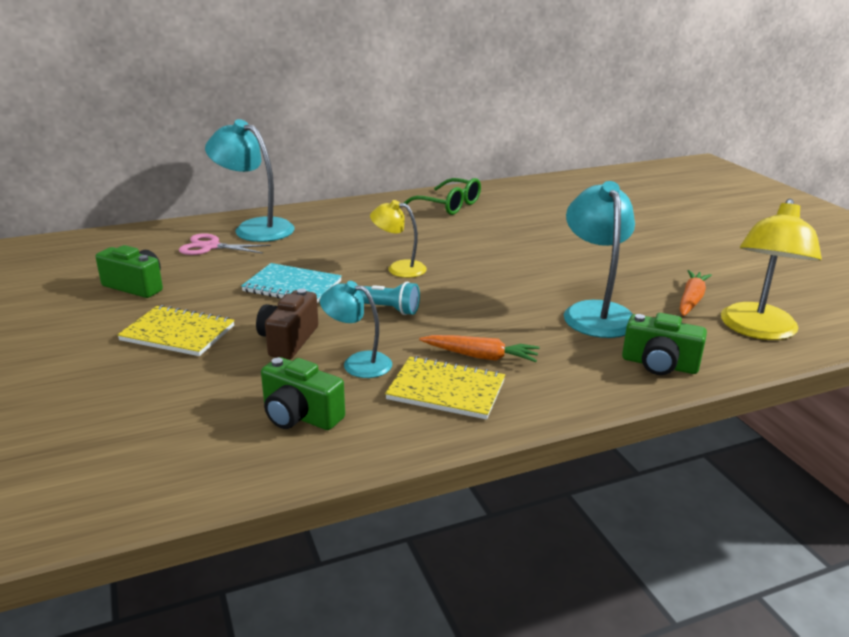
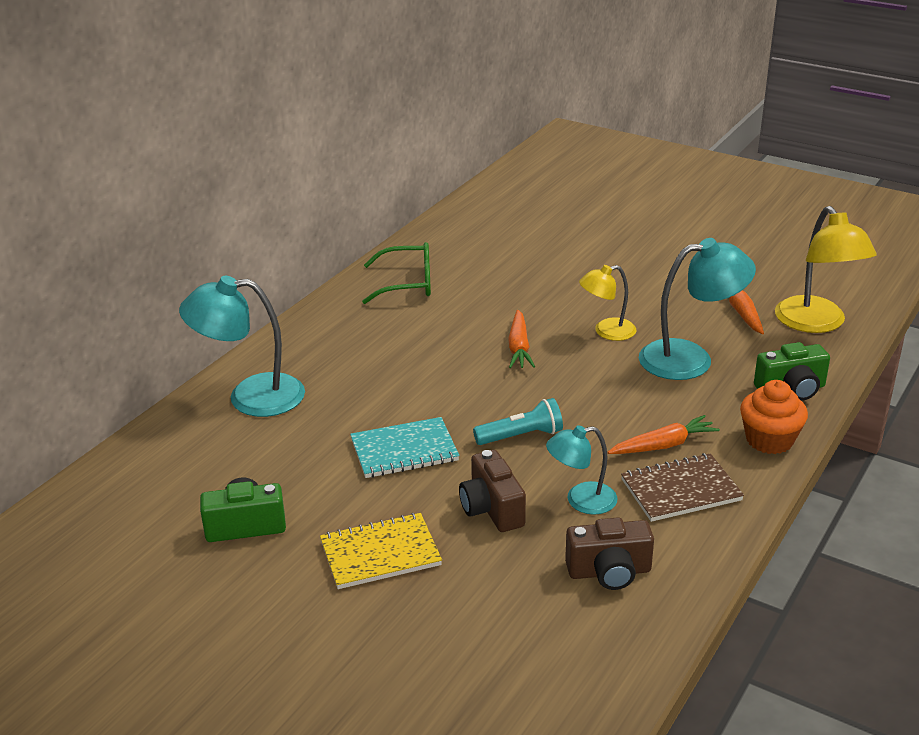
camera: 35 degrees left, 5 degrees up
pink scissors [179,233,271,255] -> none
green camera [261,357,345,430] -> brown camera [565,517,654,590]
yellow lamp [370,200,427,278] -> yellow lamp moved to [579,265,636,341]
yellow notebook [385,356,505,420] -> brown notebook [621,453,744,522]
turquoise lamp [564,181,635,338] -> turquoise lamp turned 120 degrees clockwise [639,238,756,380]
none -> orange carrot [508,310,535,368]
none -> orange cupcake [740,380,808,454]

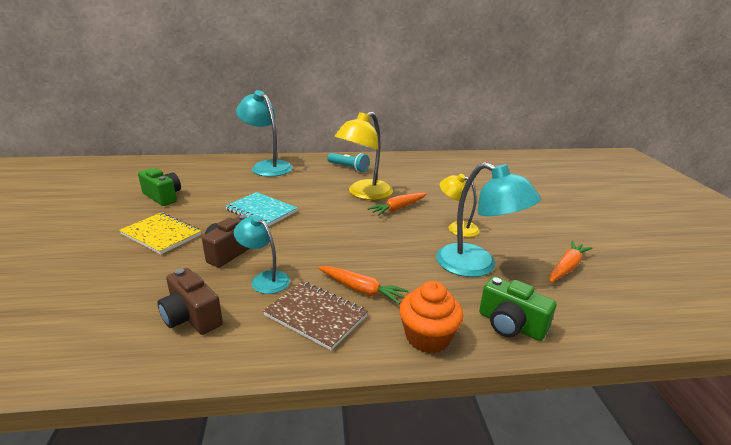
camera: 50 degrees right, 5 degrees down
green glasses [362,242,431,304] -> none
turquoise flashlight [473,398,563,445] -> turquoise flashlight moved to [327,153,369,172]
yellow lamp [775,206,877,333] -> yellow lamp moved to [334,112,393,200]

